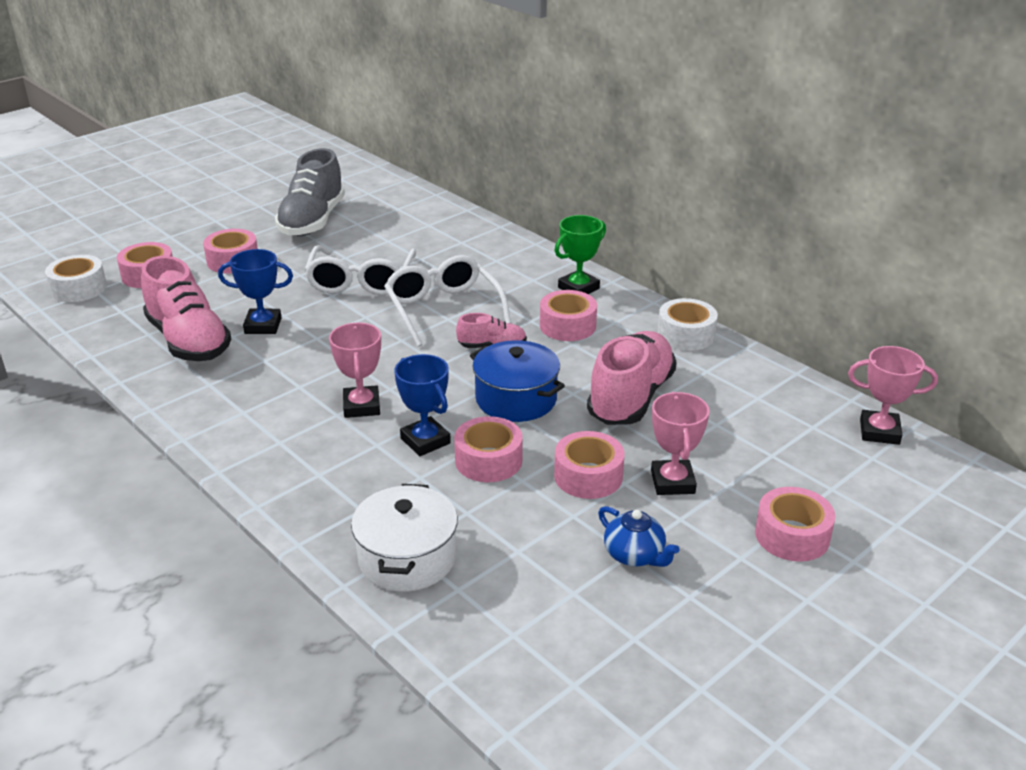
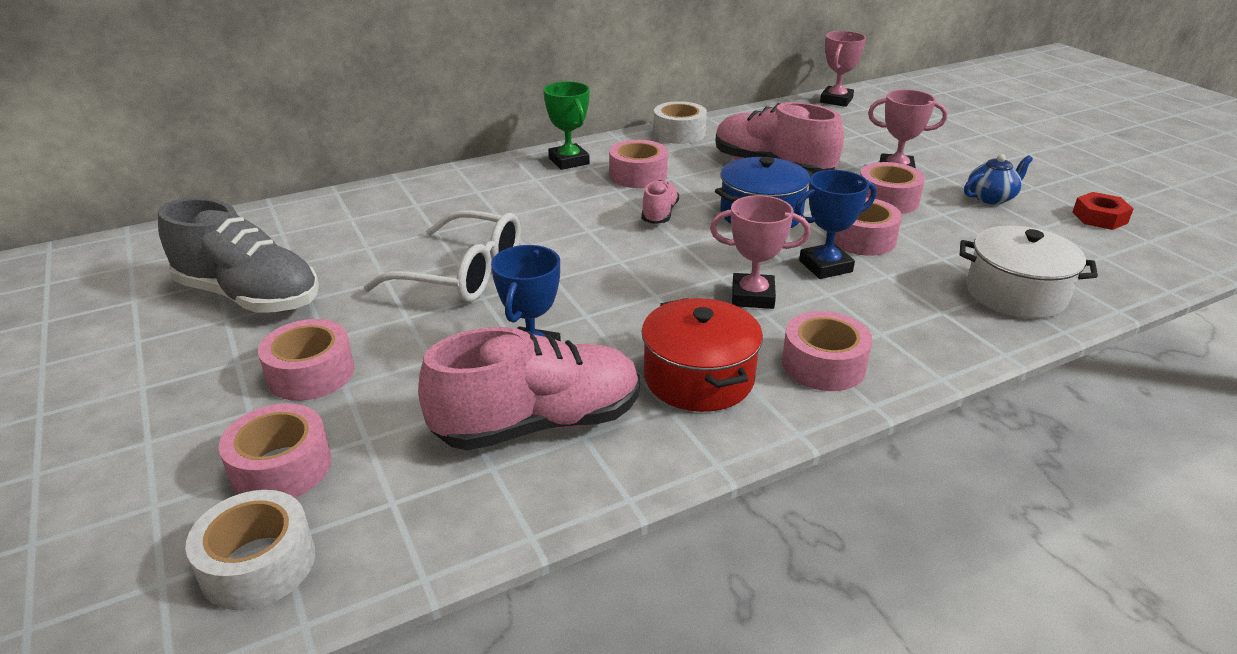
camera: 75 degrees left, 0 degrees up
white glasses [384,255,511,347] -> none
pink tape [755,487,835,562] -> pink tape moved to [782,311,872,391]
none -> red pot [642,298,763,412]
none -> red nut [1072,192,1134,230]

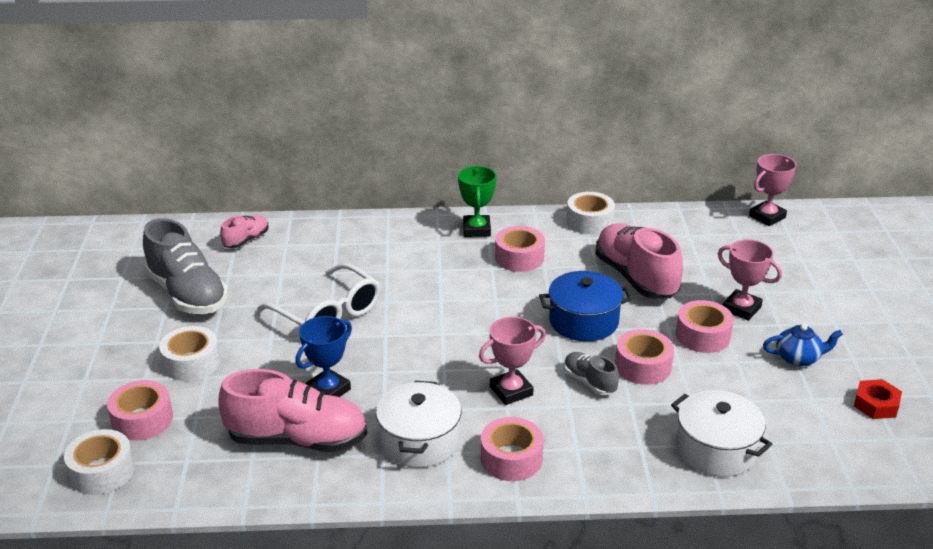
camera: 25 degrees right, 0 degrees up
pink tape [258,319,355,401] -> white tape [159,326,220,381]
pink shoe [641,180,679,224] -> pink shoe moved to [220,215,269,248]
red pot [642,298,763,412] -> white pot [376,381,461,468]
pink trophy [710,195,811,309] -> pink trophy turned 60 degrees counterclockwise [479,317,546,405]
blue trophy [794,170,876,279] -> grey shoe [564,352,619,395]

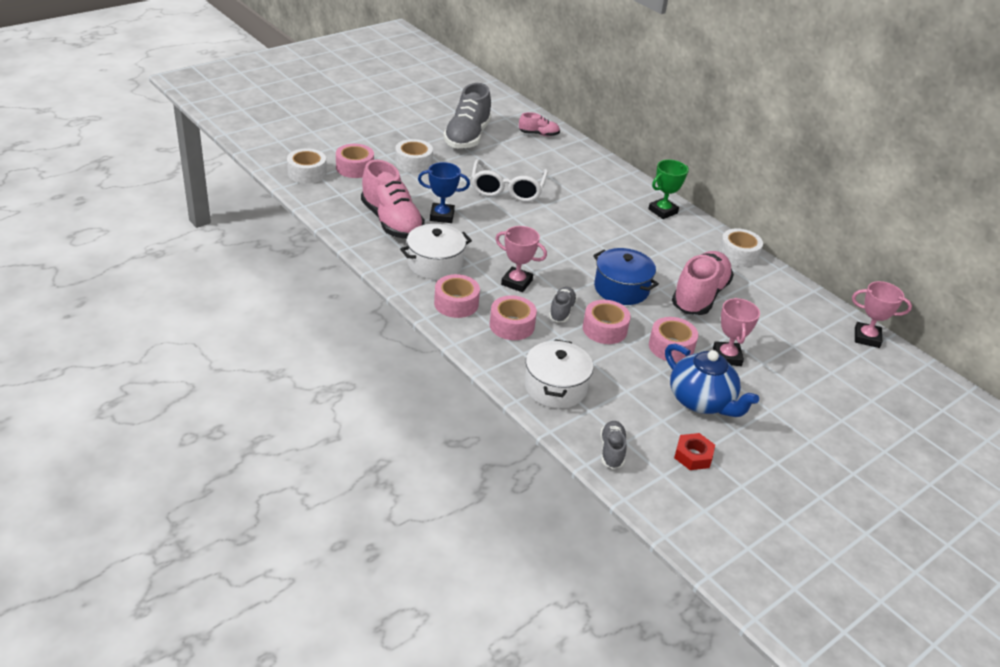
camera: 50 degrees right, 5 degrees up
pink tape [495,226,545,272] -> pink tape moved to [490,295,537,340]
blue teapot [763,324,843,366] -> blue teapot [665,344,759,417], size x1.74
none -> grey shoe [600,421,627,469]

